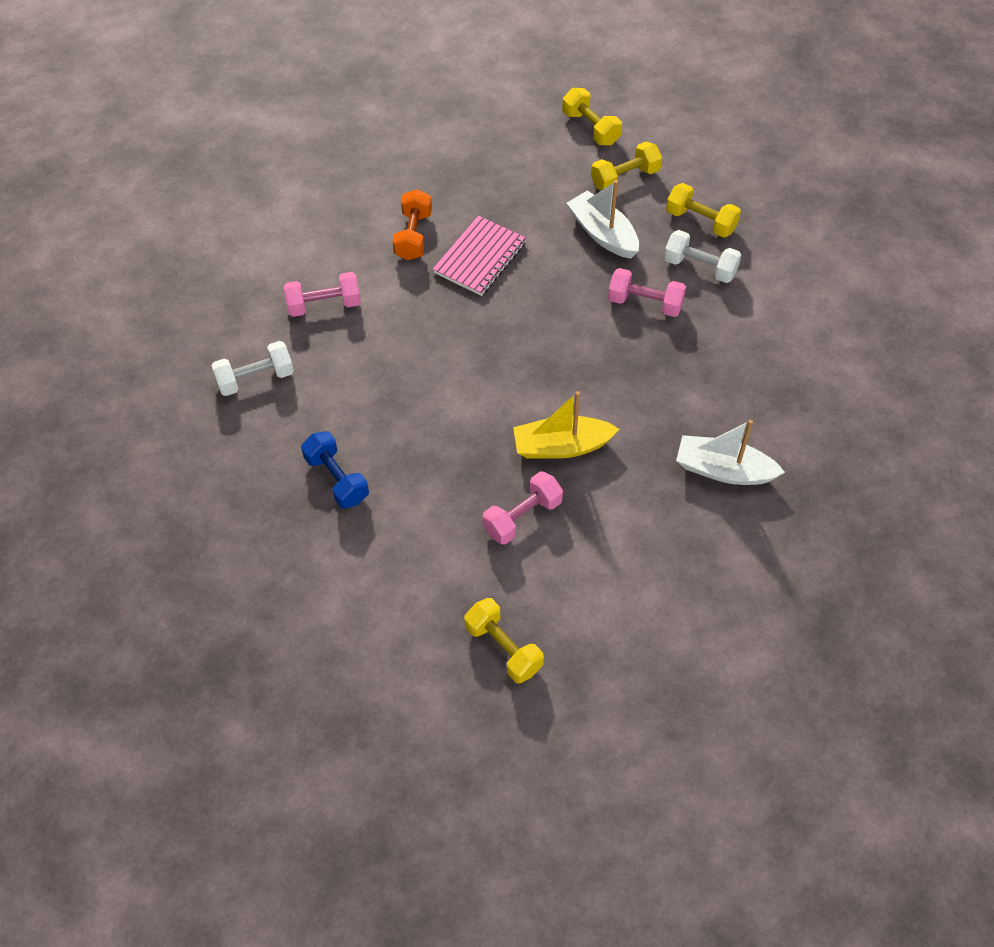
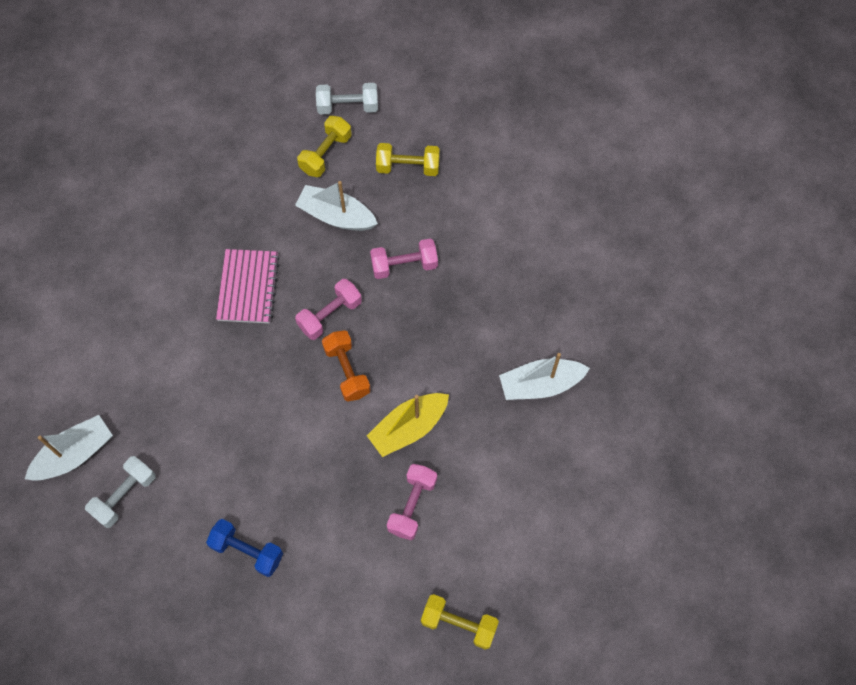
camera: 30 degrees left, 10 degrees up
pink dumbbell [284,272,361,317] -> pink dumbbell moved to [295,279,362,340]
orange dumbbell [393,189,432,260] -> orange dumbbell moved to [322,330,371,402]
yellow dumbbell [562,88,622,145] -> none
white dumbbell [664,230,741,283] -> white dumbbell moved to [316,83,378,115]
none -> white boat [25,415,113,481]

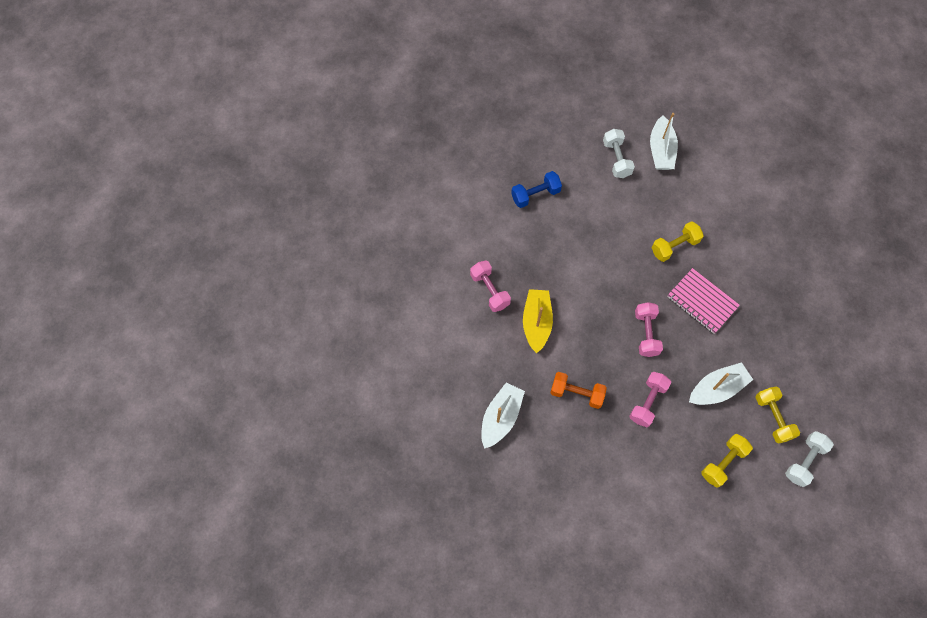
camera: 130 degrees right, 0 degrees up
orange dumbbell [322,330,371,402] -> orange dumbbell moved to [550,372,607,409]
yellow dumbbell [421,594,499,650] -> yellow dumbbell moved to [652,221,704,262]

